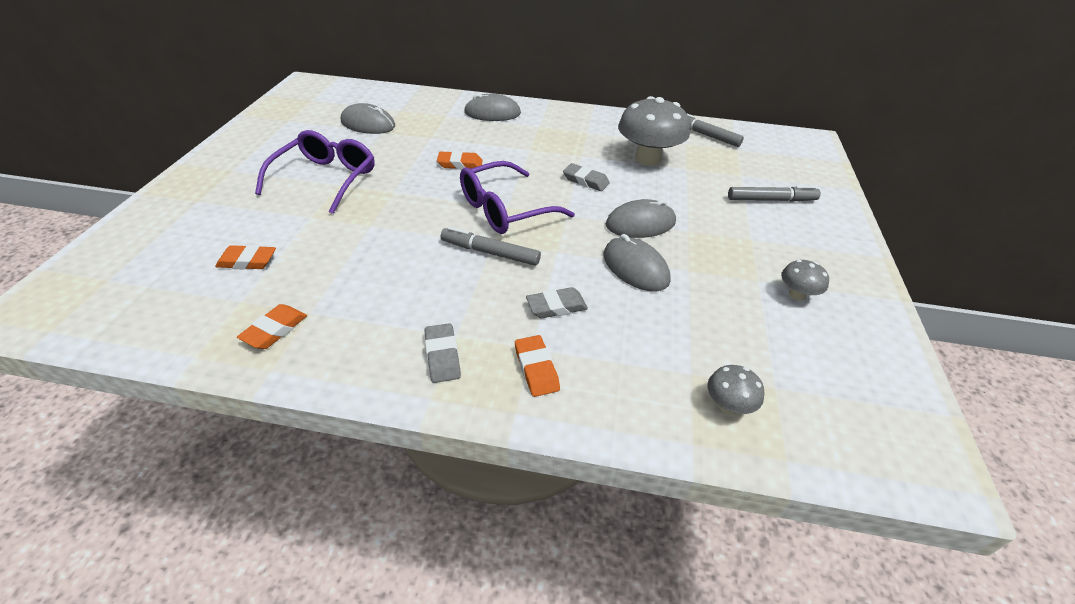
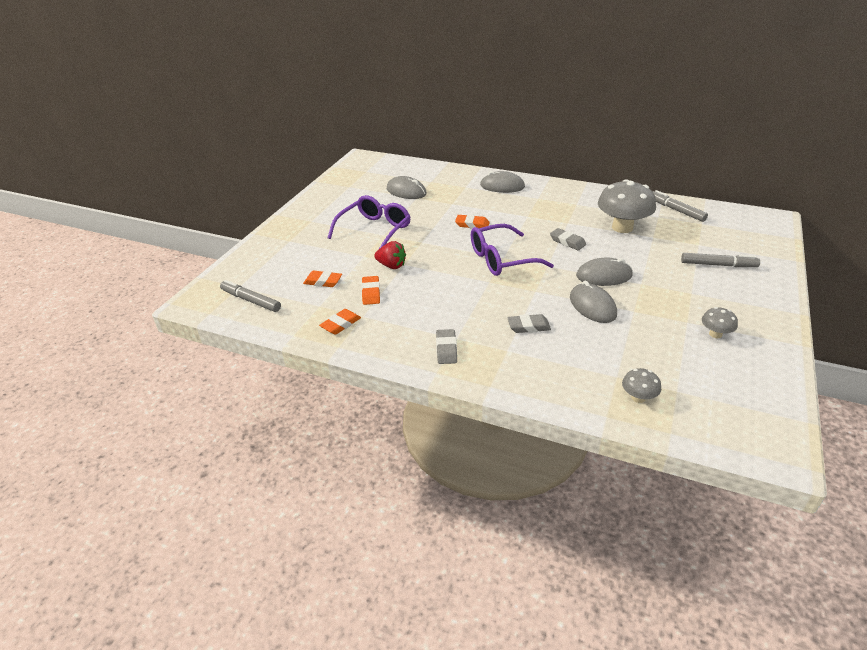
camera: 15 degrees right, 5 degrees down
grey marker [441,226,541,266] -> grey marker moved to [220,280,281,312]
orange eraser [515,335,560,397] -> orange eraser moved to [361,276,380,305]
none -> red strawberry [374,241,406,269]

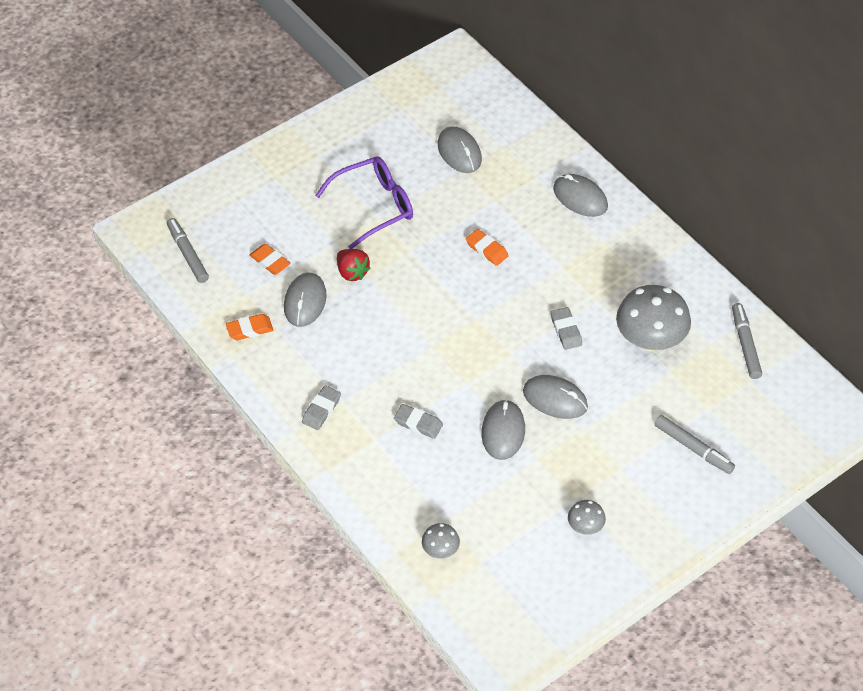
camera: 30 degrees right, 15 degrees up
orange eraser [361,276,380,305] -> grey mouse [284,273,327,327]
purple glasses [471,224,554,276] -> none

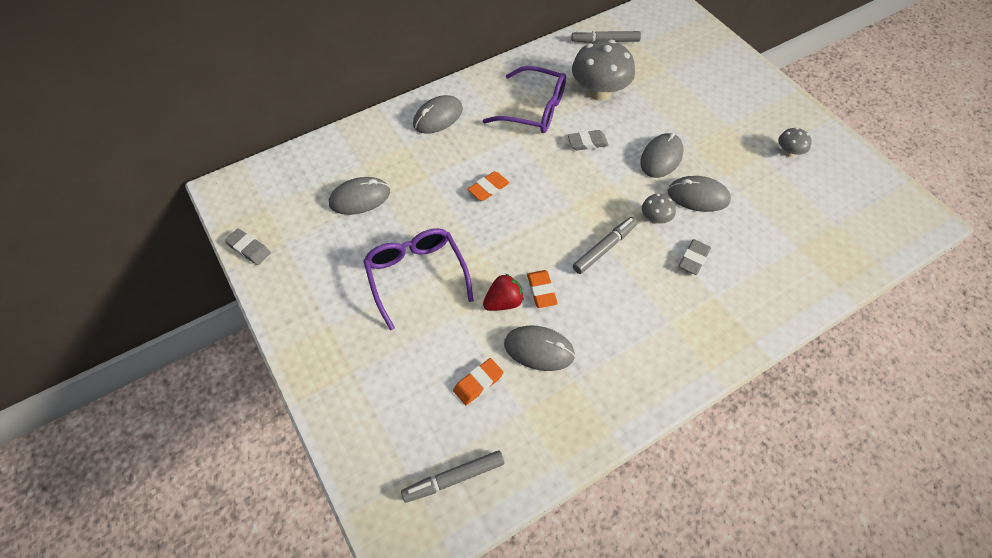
camera: 85 degrees left, 5 degrees up
orange eraser [226,314,273,340] -> orange eraser moved to [527,270,558,308]
grey eraser [302,385,341,430] -> grey eraser moved to [225,229,271,265]
grey mushroom [422,523,460,559] -> grey mushroom moved to [642,194,676,224]
grey marker [654,415,735,474] -> grey marker moved to [573,217,637,274]
none -> purple glasses [483,66,566,133]

